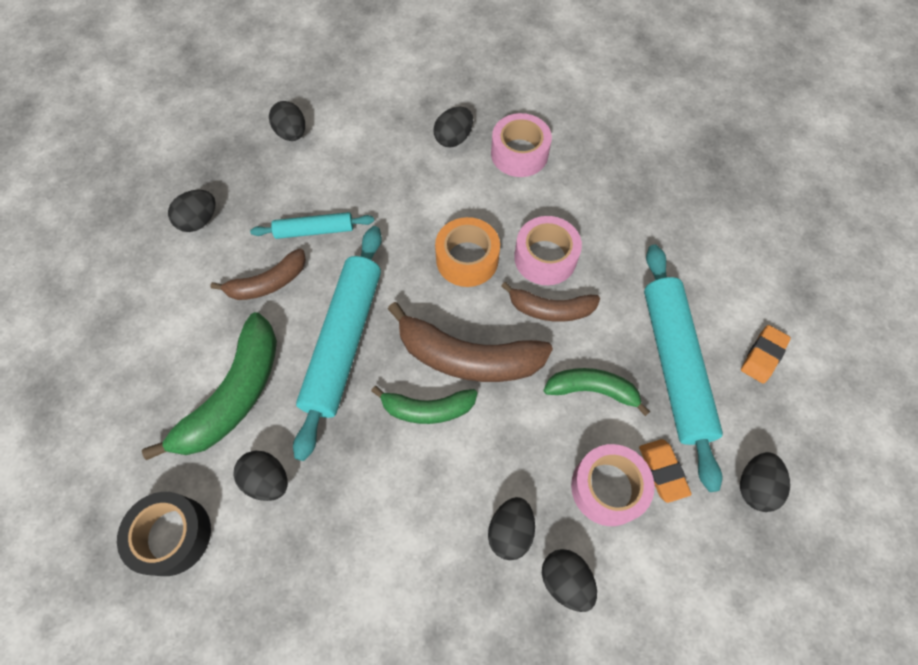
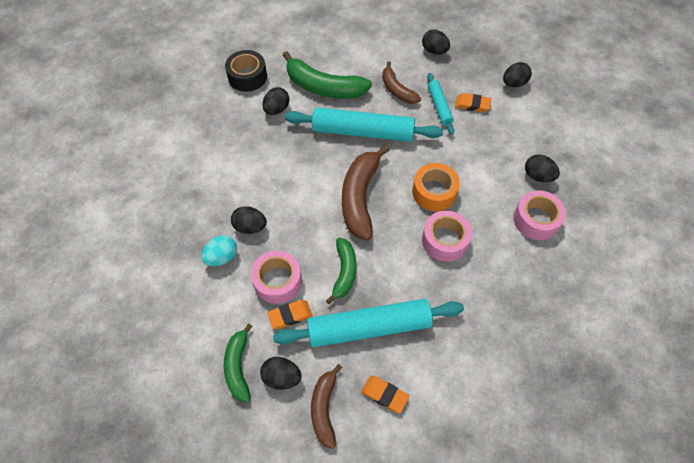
camera: 85 degrees right, 5 degrees down
green banana [371,386,478,424] -> green banana moved to [224,323,253,402]
brown banana [501,282,600,322] -> brown banana moved to [311,364,342,449]
black egg [542,549,597,612] -> turquoise egg [201,235,237,266]
none -> orange eraser [455,93,491,112]

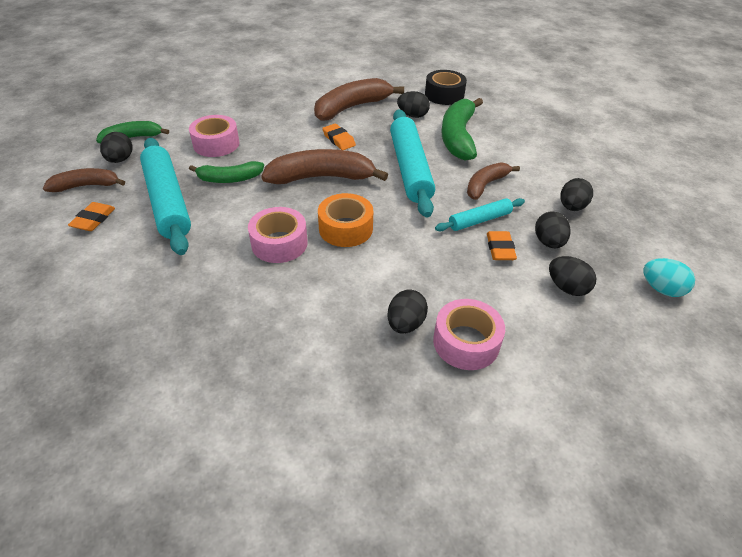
camera: 75 degrees right, 15 degrees down
turquoise egg [201,235,237,266] -> turquoise egg moved to [644,258,695,297]
black egg [231,206,267,234] -> black egg moved to [535,211,571,248]
orange eraser [267,300,312,329] -> orange eraser moved to [322,124,356,150]
pink tape [513,190,566,240] -> pink tape moved to [433,299,505,370]
none -> brown banana [314,78,404,121]

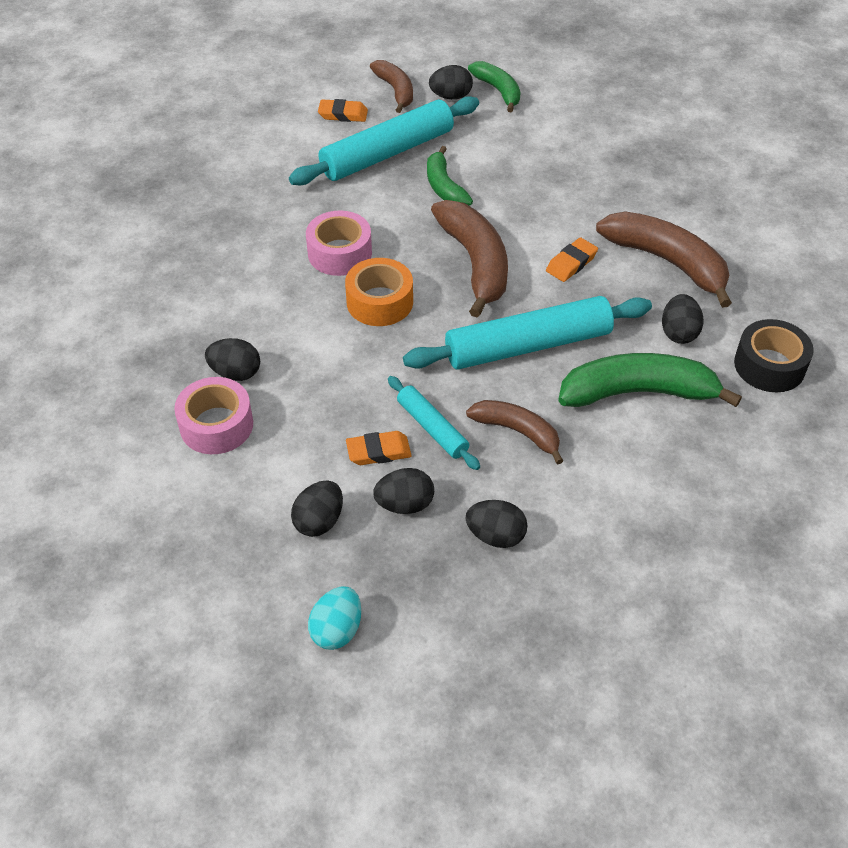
camera: 80 degrees right, 5 degrees up
pink tape [189,115,239,157] -> none

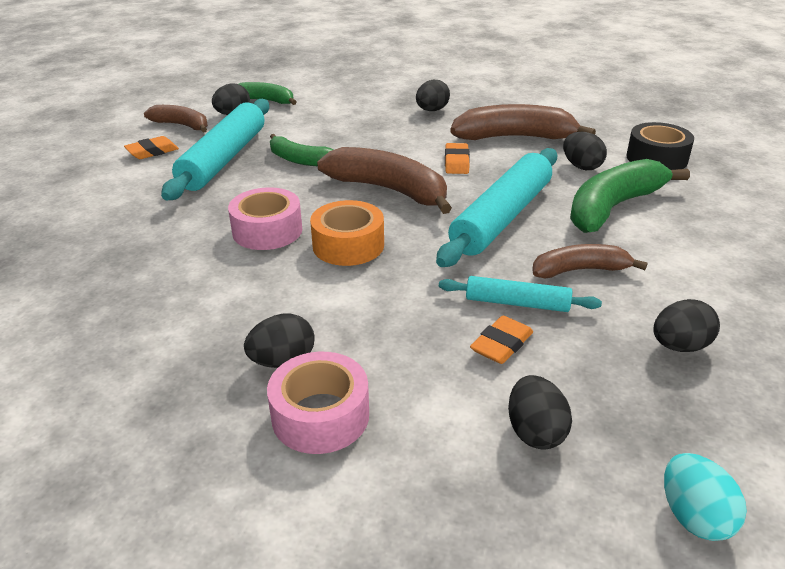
camera: 40 degrees left, 15 degrees down
black egg [373,468,434,514] -> black egg moved to [416,79,450,111]

